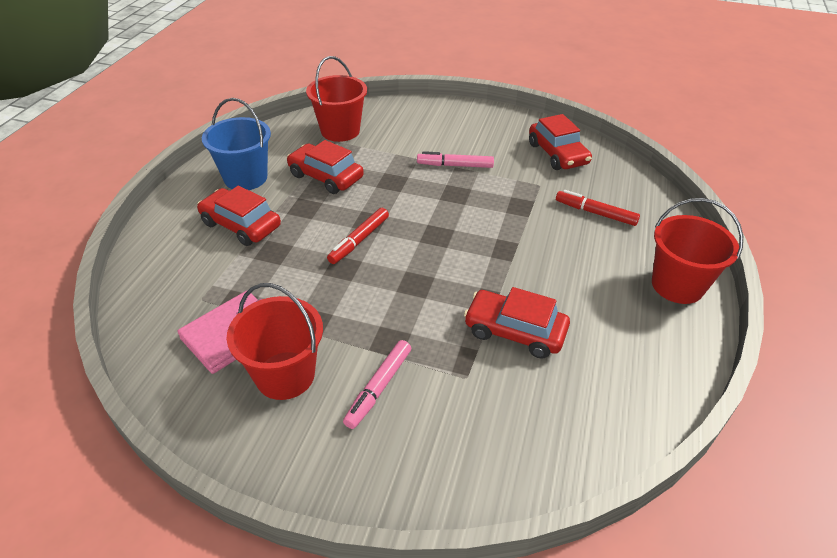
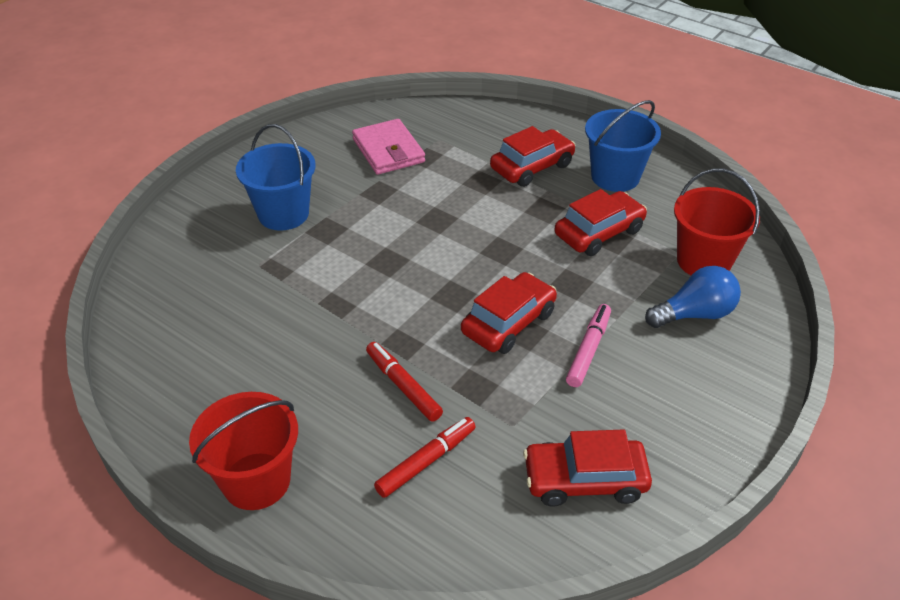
camera: 110 degrees right, 0 degrees up
red bucket [227,283,323,400] -> none
red marker [327,208,389,264] -> red marker moved to [366,342,443,422]
pink marker [343,340,411,429] -> blue bucket [236,124,316,231]
red car [464,287,570,359] -> red car moved to [461,272,557,354]
none -> blue light bulb [645,266,741,328]

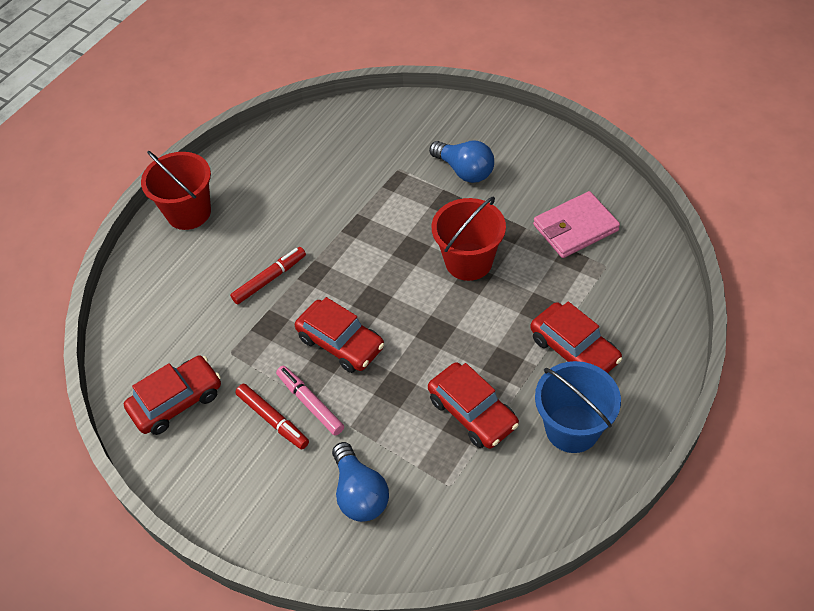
camera: 90 degrees right, 10 degrees up
blue bucket [236,124,316,231] -> blue light bulb [429,141,494,183]
red marker [374,417,475,498] -> red marker moved to [235,384,309,449]
red car [523,430,652,507] -> red car turned 60 degrees clockwise [124,355,221,435]
pink marker [566,304,611,387] -> pink marker turned 150 degrees counterclockwise [276,366,344,436]
red bucket [674,169,760,275] -> red bucket moved to [432,197,506,281]

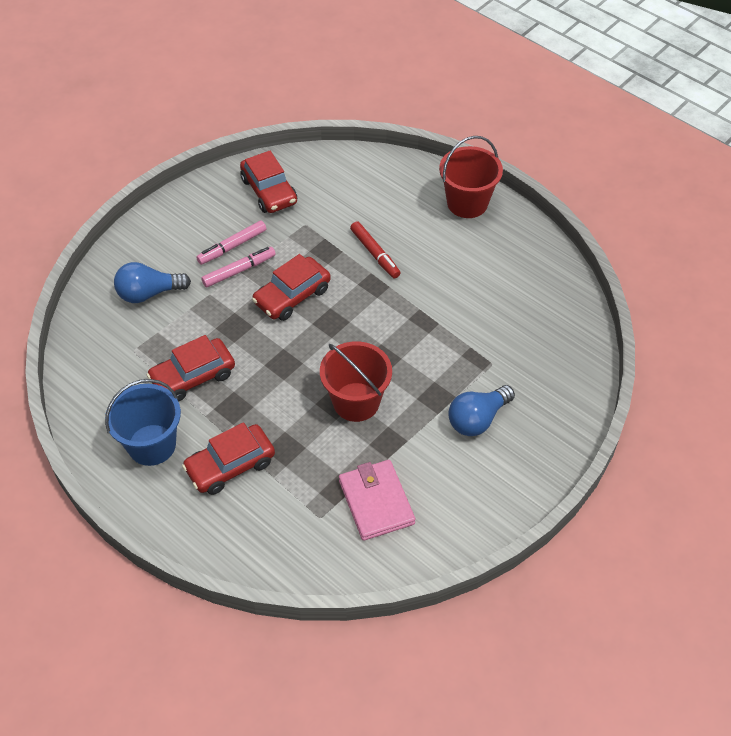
camera: 95 degrees right, 0 degrees up
red marker [235,384,309,449] -> pink marker [196,221,267,265]

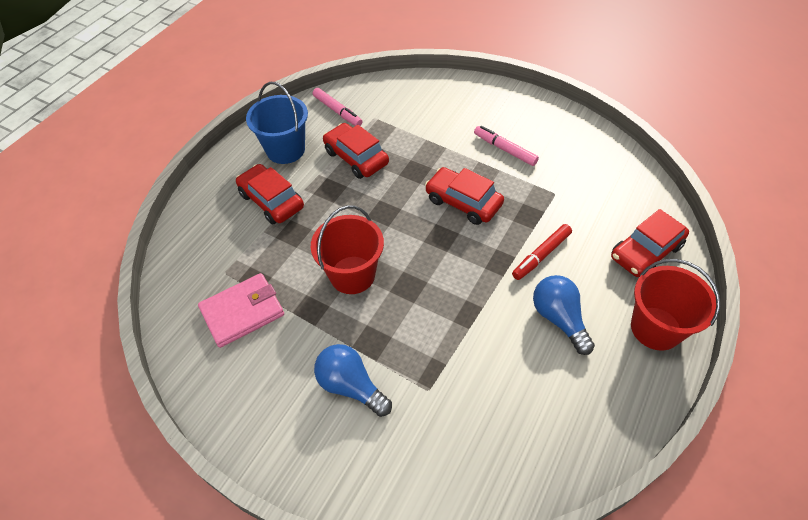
camera: 80 degrees right, 0 degrees up
blue light bulb [114,262,191,303] -> blue light bulb moved to [533,275,595,355]
pink marker [201,247,276,287] -> pink marker moved to [313,88,362,126]
red car [240,151,297,213] -> red car moved to [611,209,689,277]

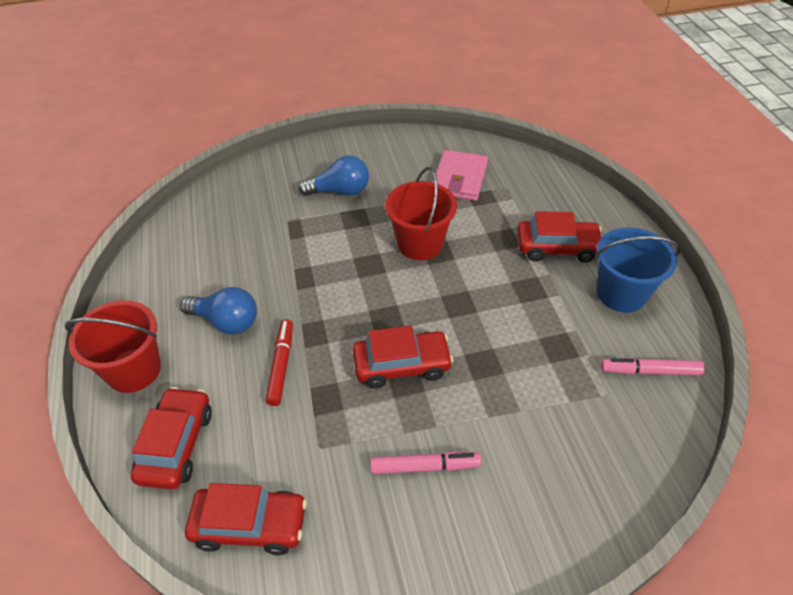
camera: 135 degrees right, 5 degrees down
red car [323,123,389,179] -> red car moved to [185,483,307,555]

